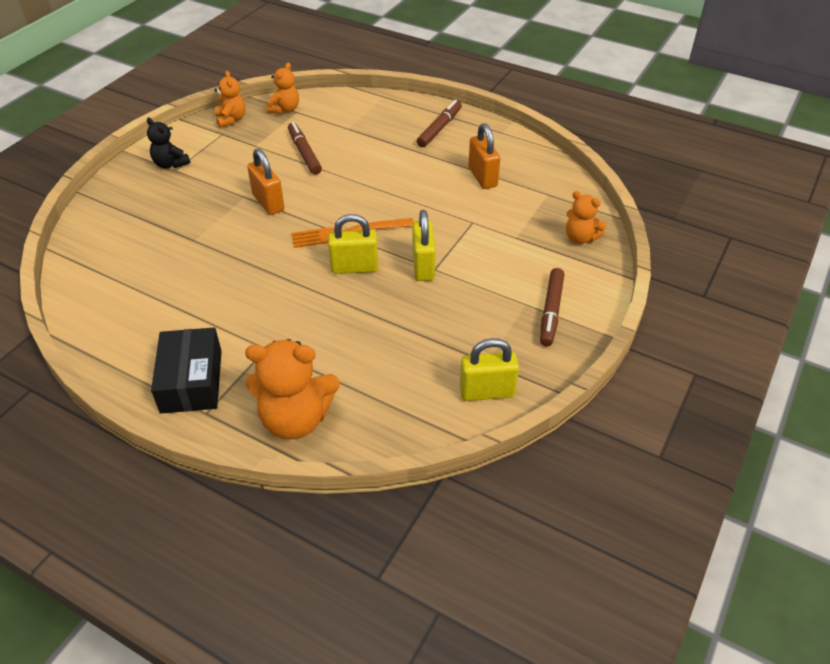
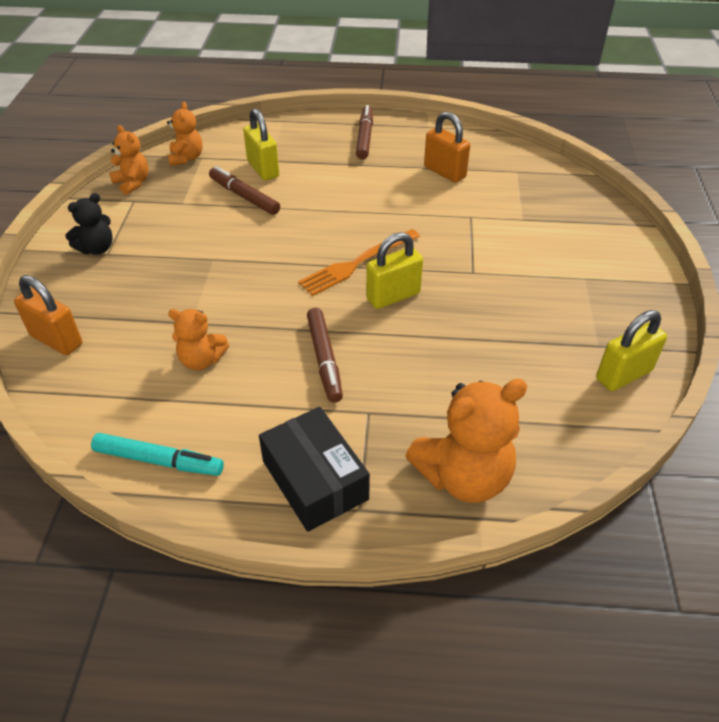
camera: 25 degrees left, 0 degrees up
black teddy bear [147,118,190,168] -> black teddy bear turned 60 degrees counterclockwise [65,193,112,255]
orange padlock [247,148,285,215] -> orange padlock moved to [14,275,82,355]
yellow padlock [412,210,436,281] -> yellow padlock moved to [243,108,279,180]
brown marker [540,268,564,346] -> brown marker moved to [307,308,343,403]
orange teddy bear [566,191,606,244] -> orange teddy bear moved to [168,309,229,370]
none -> turquoise marker [91,433,224,476]

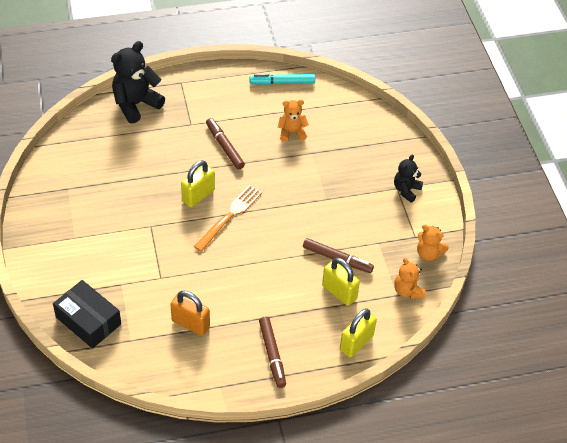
camera: 160 degrees right, 5 degrees up
orange padlock [14,275,82,355] -> none
black box [259,407,370,532] -> black box moved to [53,280,121,349]
orange teddy bear [405,379,528,503] -> black teddy bear [111,41,165,124]
yellow padlock [596,310,667,391] -> yellow padlock moved to [340,309,377,357]

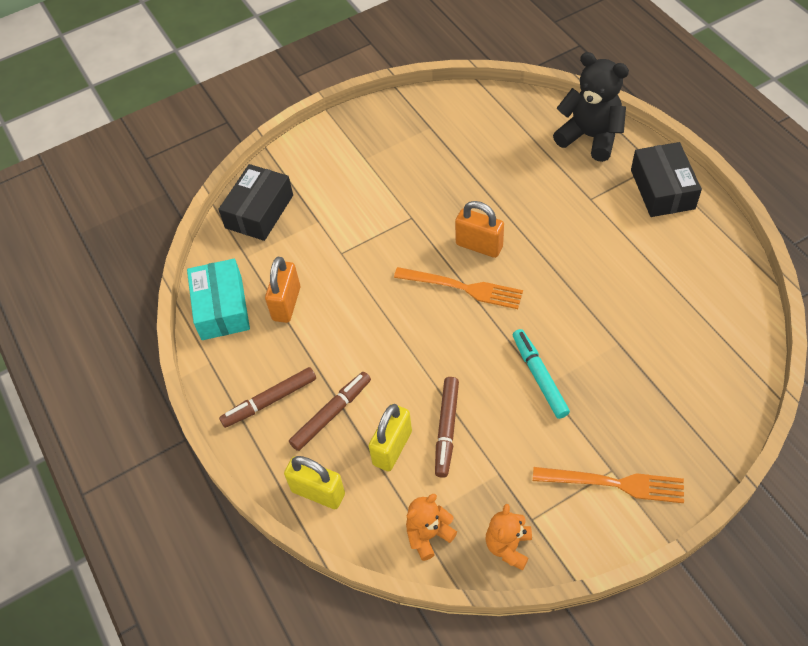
camera: 80 degrees right, 5 degrees up
yellow padlock [181,160,215,207] -> orange padlock [455,201,504,258]
brown marker [206,118,245,169] -> brown marker moved to [289,372,371,451]
turquoise marker [250,74,315,85] -> turquoise marker moved to [513,329,570,419]
orange teddy bear [278,100,309,142] -> none
black teddy bear [394,154,423,202] -> orange fork [533,467,684,503]
none -> turquoise box [187,259,250,340]
none -> black box [631,142,702,217]

